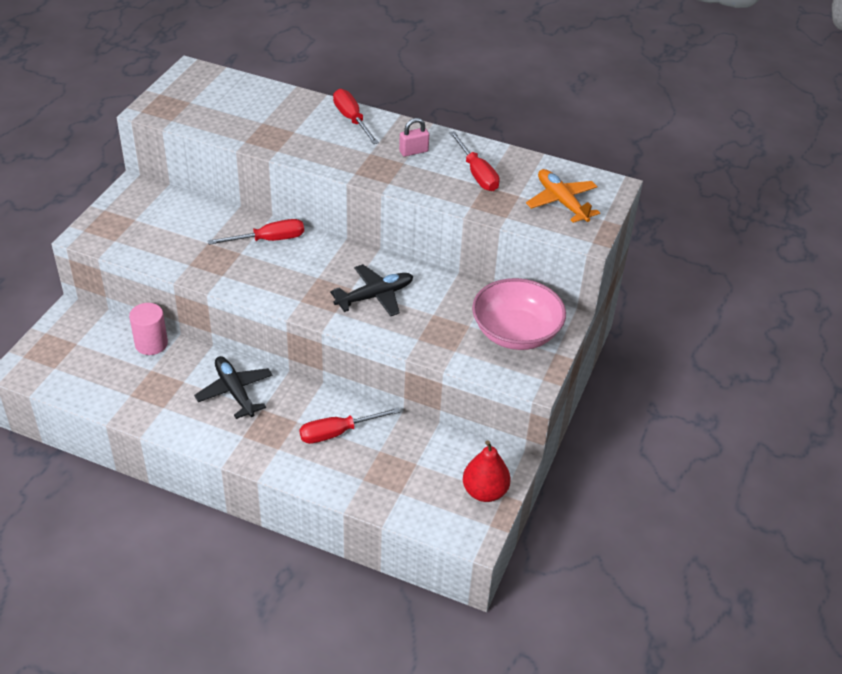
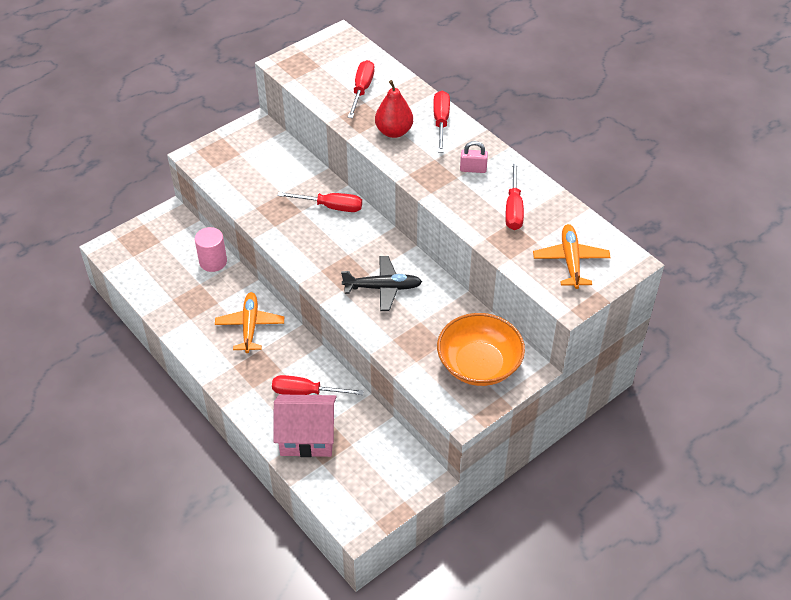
camera: 30 degrees right, 5 degrees up
black plane [194,356,273,419] -> orange plane [215,292,284,353]
red pear [463,440,511,502] -> red pear moved to [375,80,413,138]
pink bowl [472,278,566,350] -> orange bowl [437,313,525,386]
none -> pink house [274,394,337,457]
none -> red screwdriver [348,60,374,118]

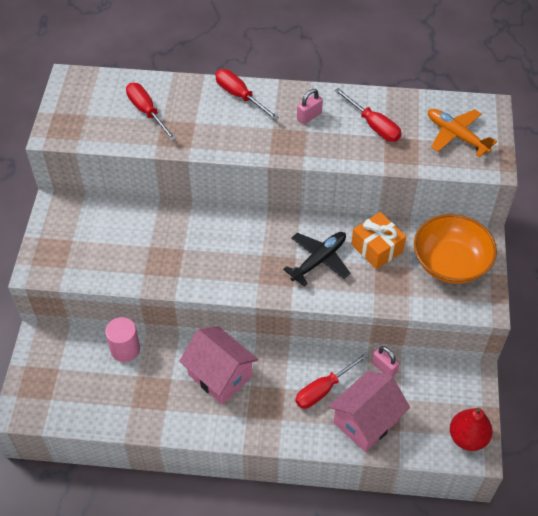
camera: 45 degrees left, 5 degrees up
orange plane [215,292,284,353] -> pink house [179,326,258,405]
red screwdriver [277,192,362,212] -> none
red pear [375,80,413,138] -> red pear moved to [450,408,493,451]
none -> orange gift [351,212,406,269]
none -> pink padlock [372,346,399,376]

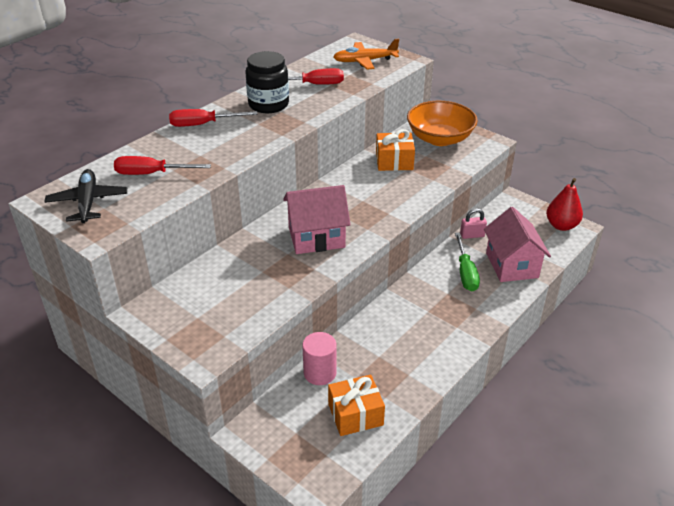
camera: 55 degrees left, 15 degrees down
pink house [179,326,258,405] -> pink house moved to [283,185,351,254]
black plane [283,232,350,287] -> black plane moved to [44,169,127,223]
red screwdriver [295,352,370,409] -> green screwdriver [455,233,480,291]
pink padlock [297,89,323,124] -> black jar [245,51,289,113]
none -> orange gift [328,375,385,436]

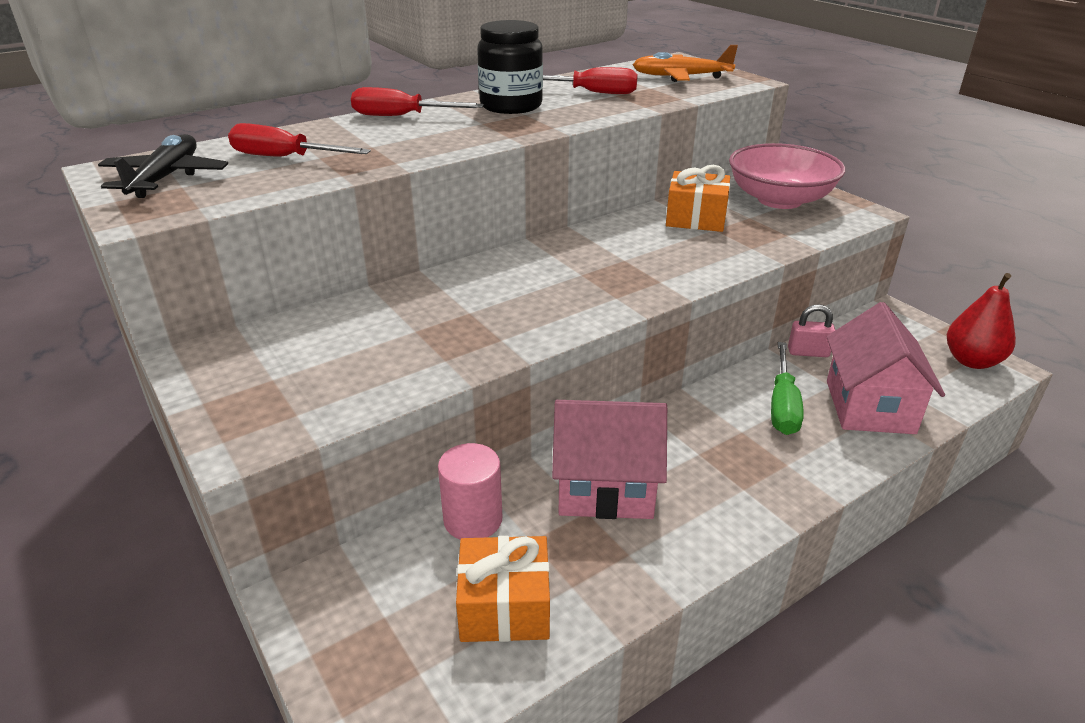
camera: 15 degrees right, 5 degrees down
pink house [283,185,351,254] -> pink house moved to [552,400,667,519]
orange bowl [407,101,478,146] -> pink bowl [729,143,845,209]

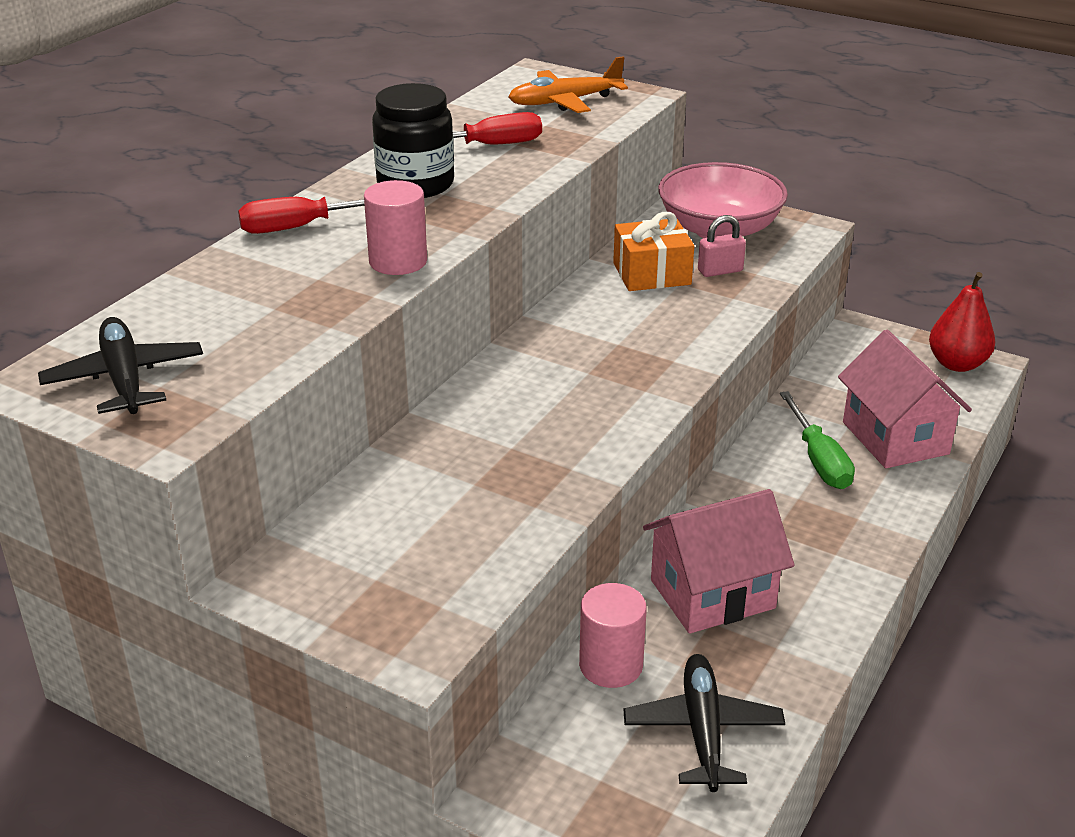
camera: 25 degrees left, 0 degrees up
red screwdriver [228,123,371,157] -> none
orange gift [456,536,550,642] -> black plane [624,654,785,792]
pink padlock [788,304,835,357] -> pink padlock moved to [698,215,746,277]
none -> pink cylinder [364,180,427,275]

